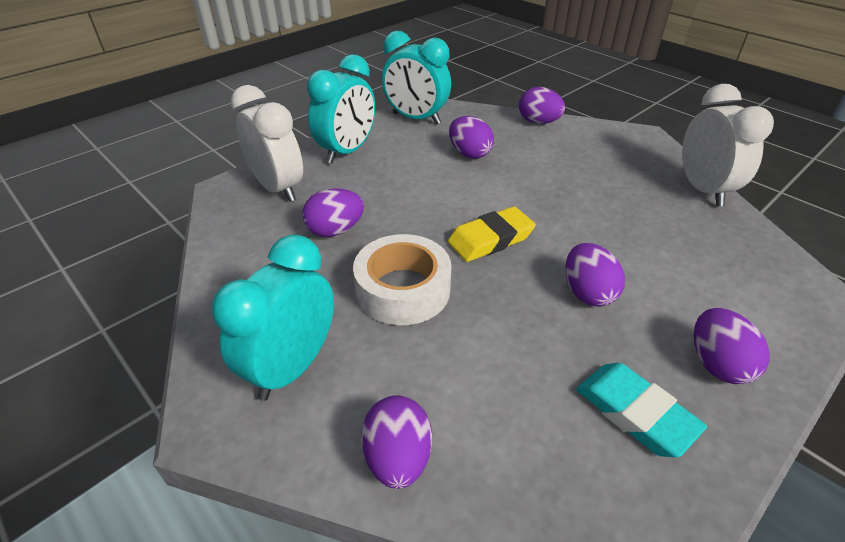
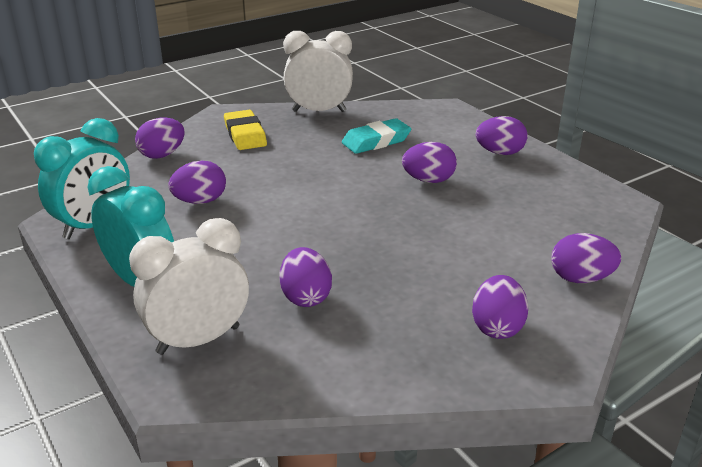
camera: 80 degrees left, 10 degrees down
turquoise clock [212,235,334,401] -> purple egg [472,275,528,339]
white tape [353,234,452,325] -> none
yellow eraser [448,206,536,262] -> yellow eraser moved to [224,110,267,150]
turquoise eraser [576,363,707,458] -> turquoise eraser moved to [342,118,411,154]

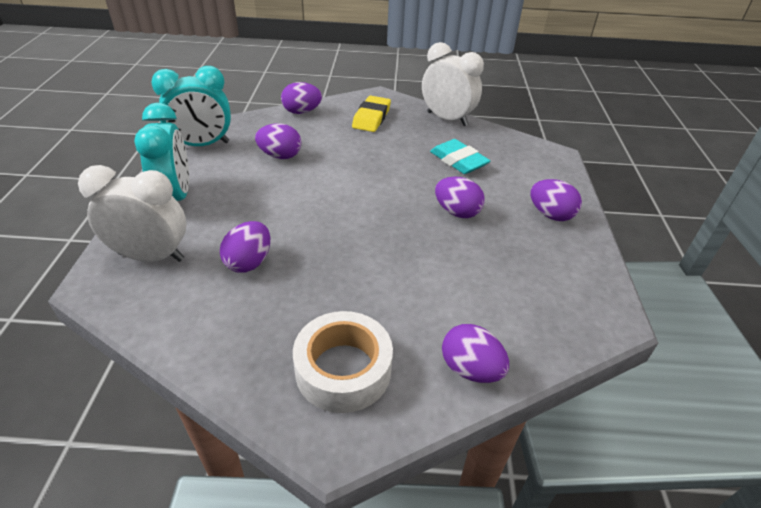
camera: 35 degrees right, 10 degrees up
turquoise eraser [342,118,411,154] -> turquoise eraser turned 45 degrees clockwise [430,139,490,174]
purple egg [472,275,528,339] -> white tape [293,311,393,413]

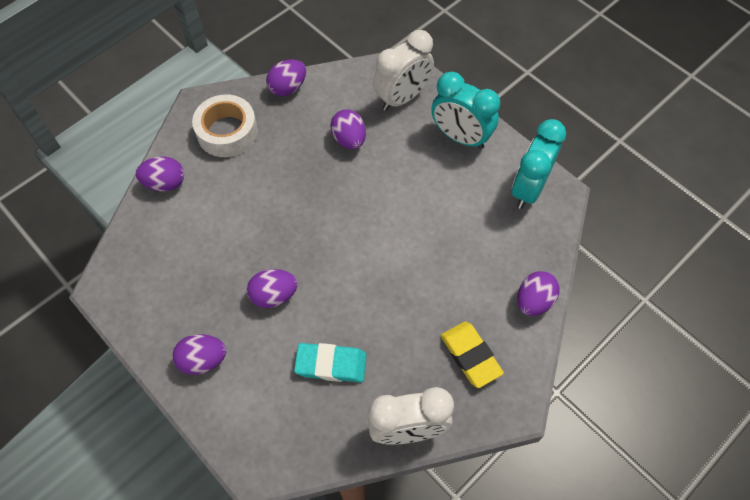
camera: 135 degrees right, 20 degrees up
purple egg [255,123,301,159] -> purple egg moved to [266,60,306,96]

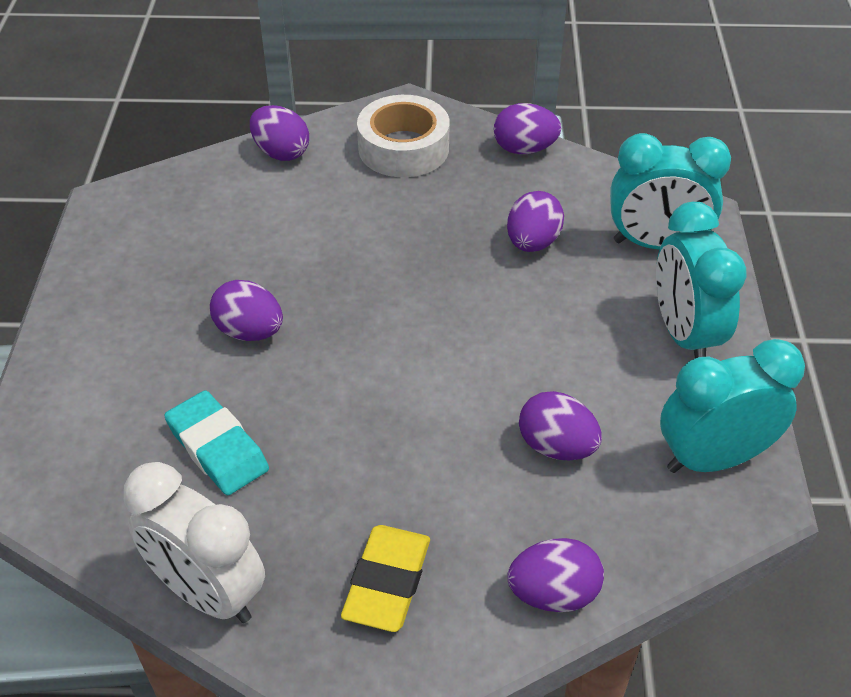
camera: 45 degrees right, 15 degrees down
purple egg [172,334,226,375] -> purple egg moved to [519,391,602,460]
white clock [373,30,434,111] -> turquoise clock [610,133,731,249]

